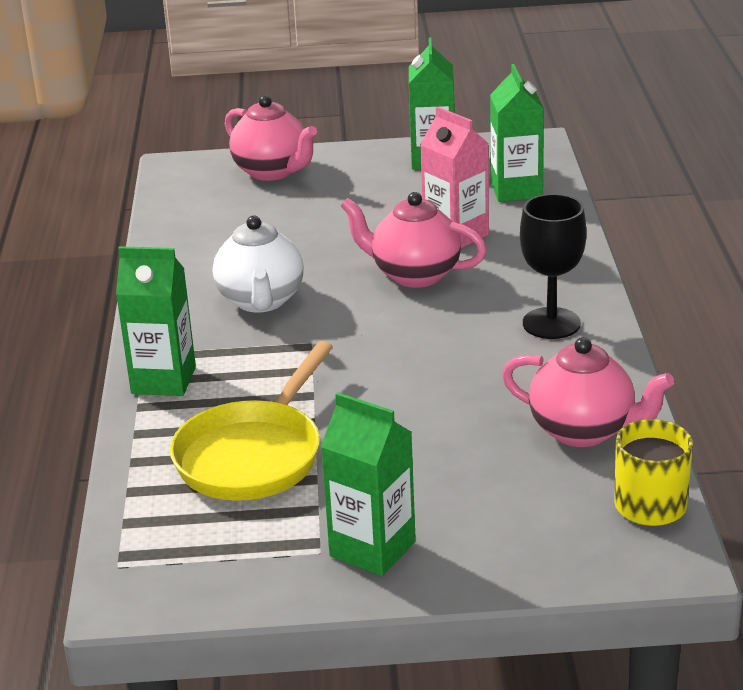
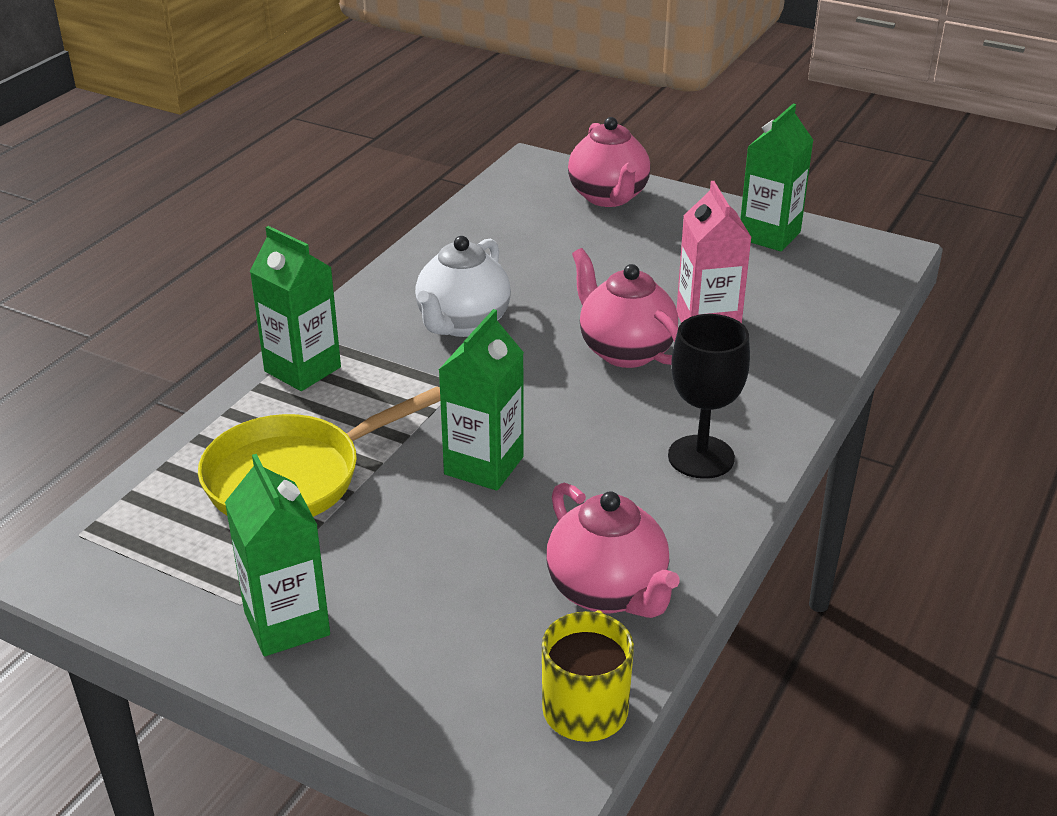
camera: 30 degrees right, 5 degrees up
green carton [490,64,544,202] -> green carton moved to [439,309,524,491]

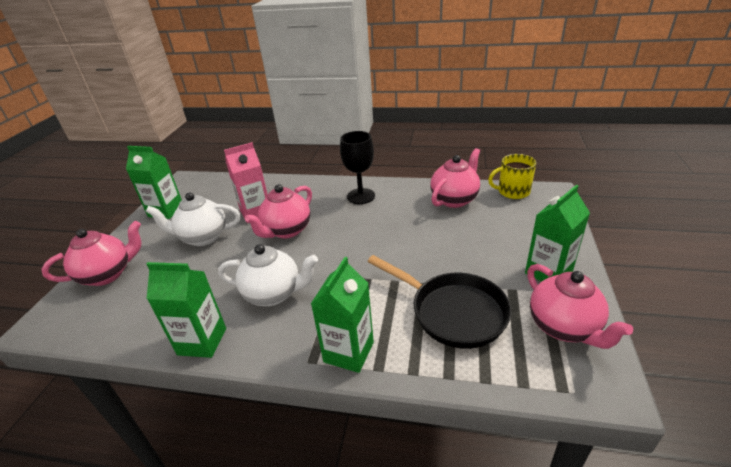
camera: 105 degrees left, 0 degrees up
yellow pan [198,387,440,517] -> black pan [367,255,511,349]
green carton [439,309,524,491] -> green carton moved to [147,262,226,358]
none -> white teapot [146,192,241,246]
none -> pink teapot [527,264,633,349]

